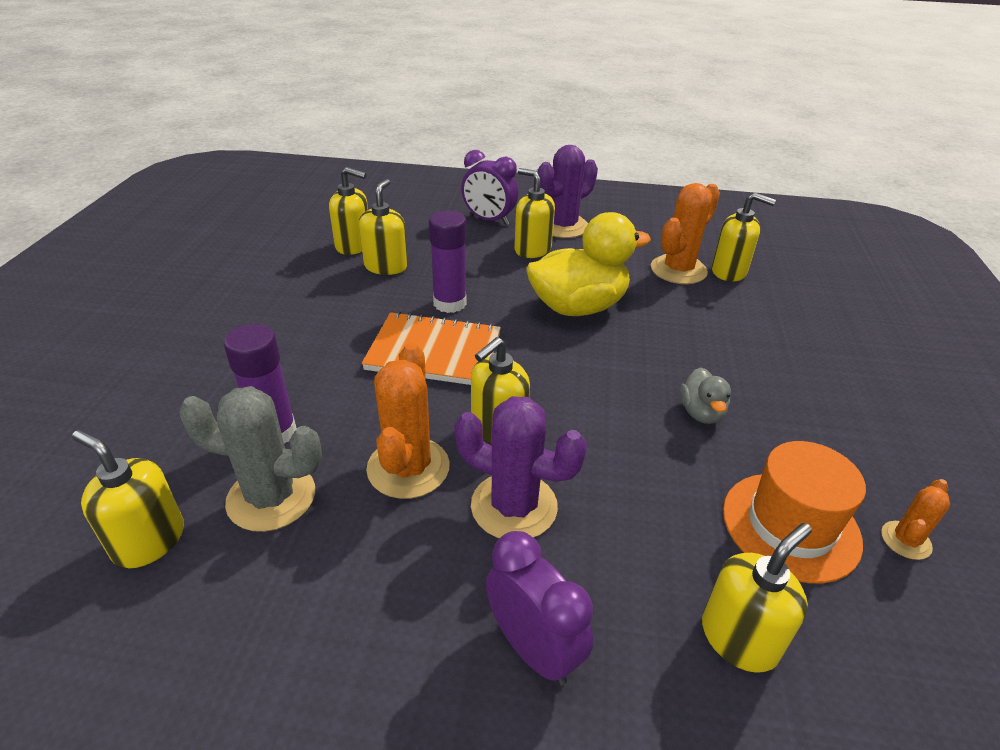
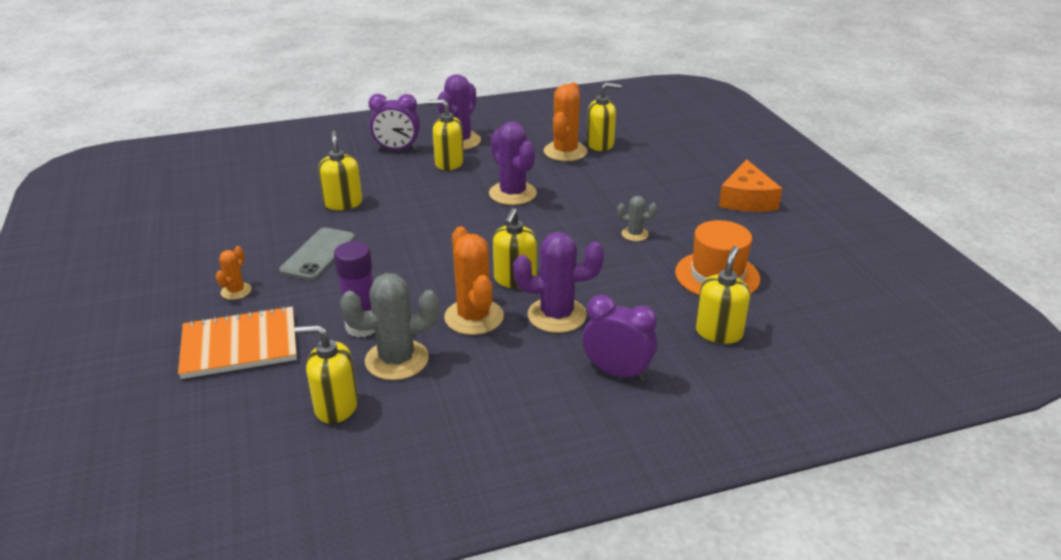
camera: 25 degrees left, 5 degrees down
yellow soap dispenser [329,167,368,255] -> none
orange notebook [362,311,501,385] -> orange notebook moved to [178,306,297,379]
purple glue stick [429,211,467,313] -> none
yellow duck [526,212,651,316] -> purple cactus [489,121,537,205]
grey duck [680,368,731,424] -> grey cactus [617,196,657,241]
orange cactus [881,479,950,560] -> orange cactus moved to [215,246,252,300]
none -> grey phone [279,227,355,280]
none -> orange cheese [719,159,782,212]

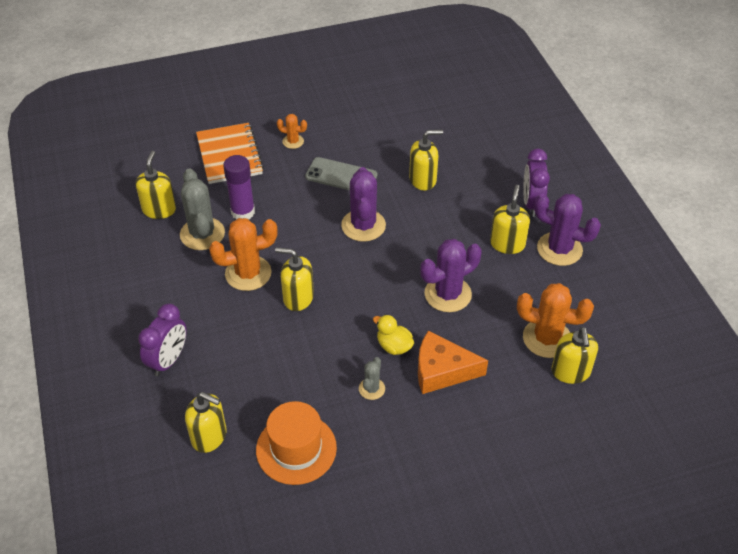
camera: 90 degrees right, 15 degrees up
purple cactus [513,232,604,333] -> purple cactus moved to [341,167,386,242]
orange cheese [719,159,782,212] -> orange cheese moved to [418,331,488,394]
none -> yellow duck [373,315,414,355]

